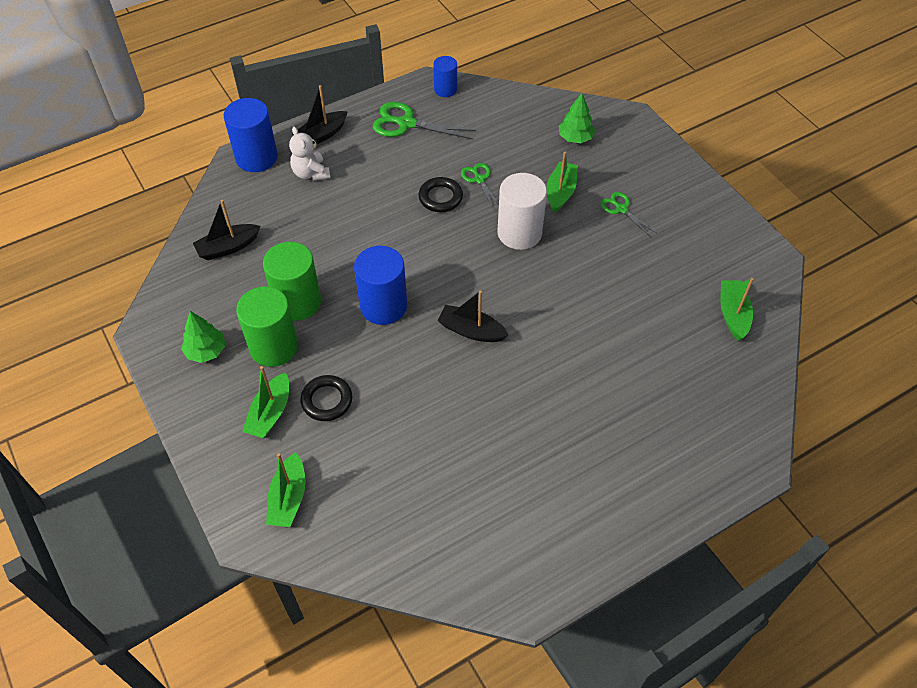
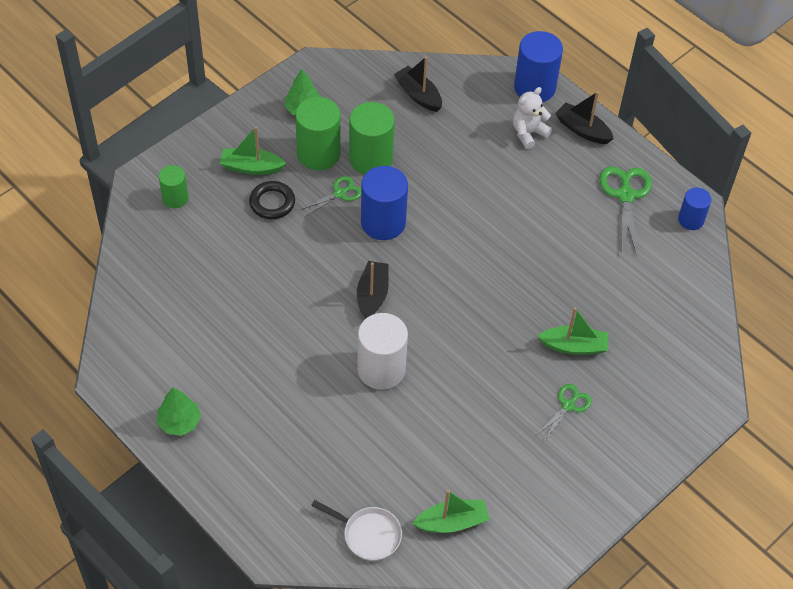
camera: 75 degrees right, 0 degrees up
green boat [266,452,306,527] -> green cylinder [159,165,189,208]
black ring [418,177,463,212] -> none
green scissors [461,163,499,208] -> green scissors moved to [300,176,361,216]
white cylinder [497,173,547,250] -> white cylinder moved to [357,313,408,390]
green tree [559,93,596,143] -> green tree moved to [157,387,201,436]
none -> white pan [311,500,402,561]

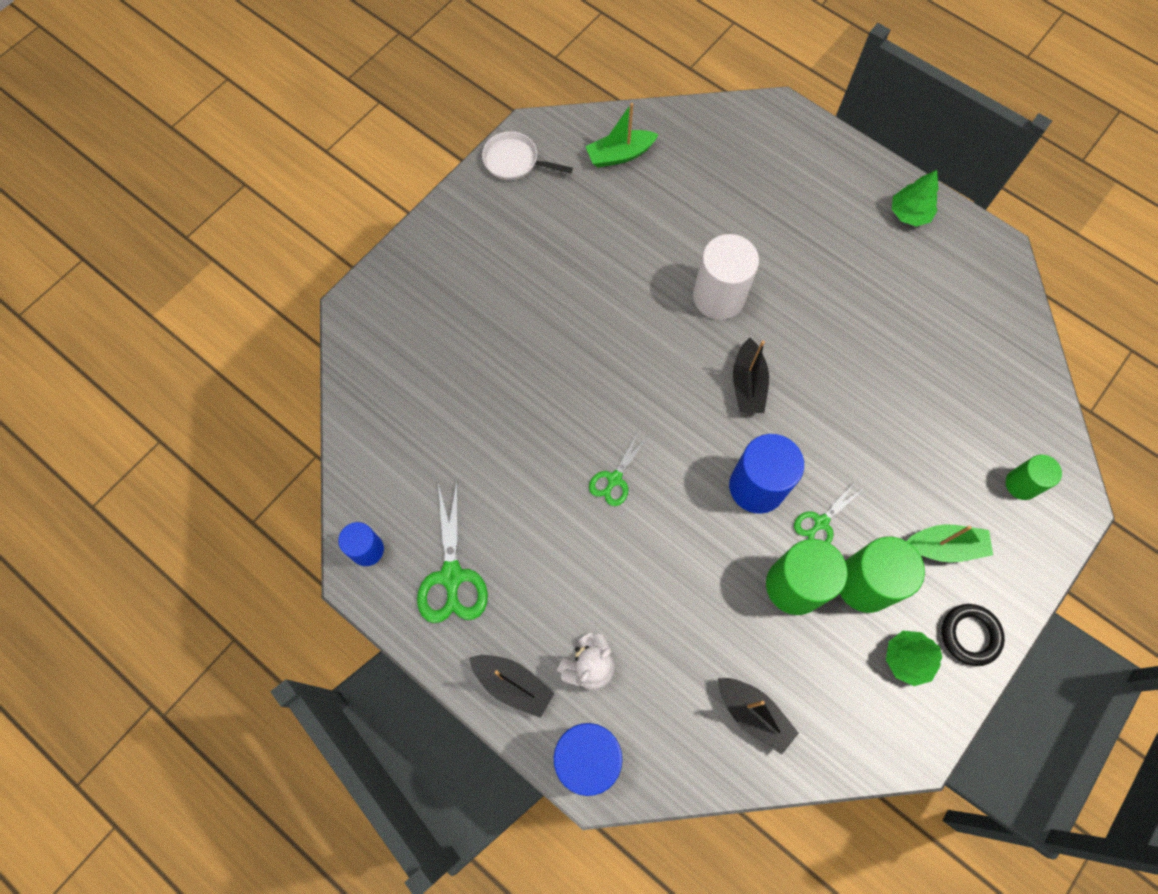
camera: 175 degrees right, 15 degrees up
black ring [249,181,295,219] -> black ring moved to [941,604,1005,666]
white pan [311,500,402,561] -> white pan moved to [482,131,573,180]
green scissors [537,384,592,441] -> green scissors moved to [589,432,648,506]
green boat [538,307,608,355] -> none

